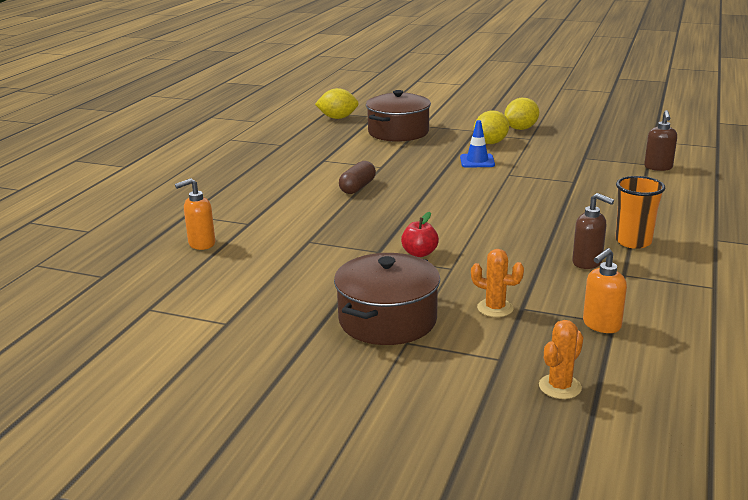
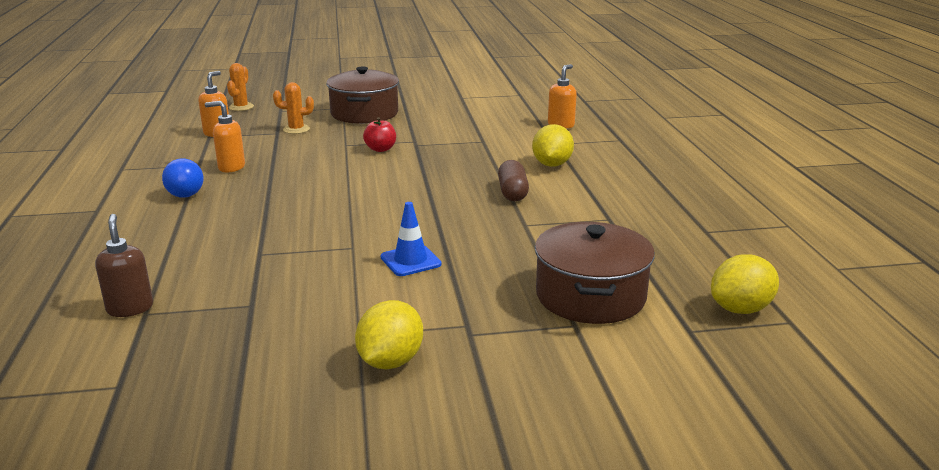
camera: 150 degrees right, 0 degrees up
yellow lemon [474,111,509,144] -> yellow lemon moved to [532,124,574,167]
brown soap dispenser [572,193,614,269] -> orange soap dispenser [205,101,245,172]
orange cup [615,176,665,249] -> blue light bulb [162,158,203,198]

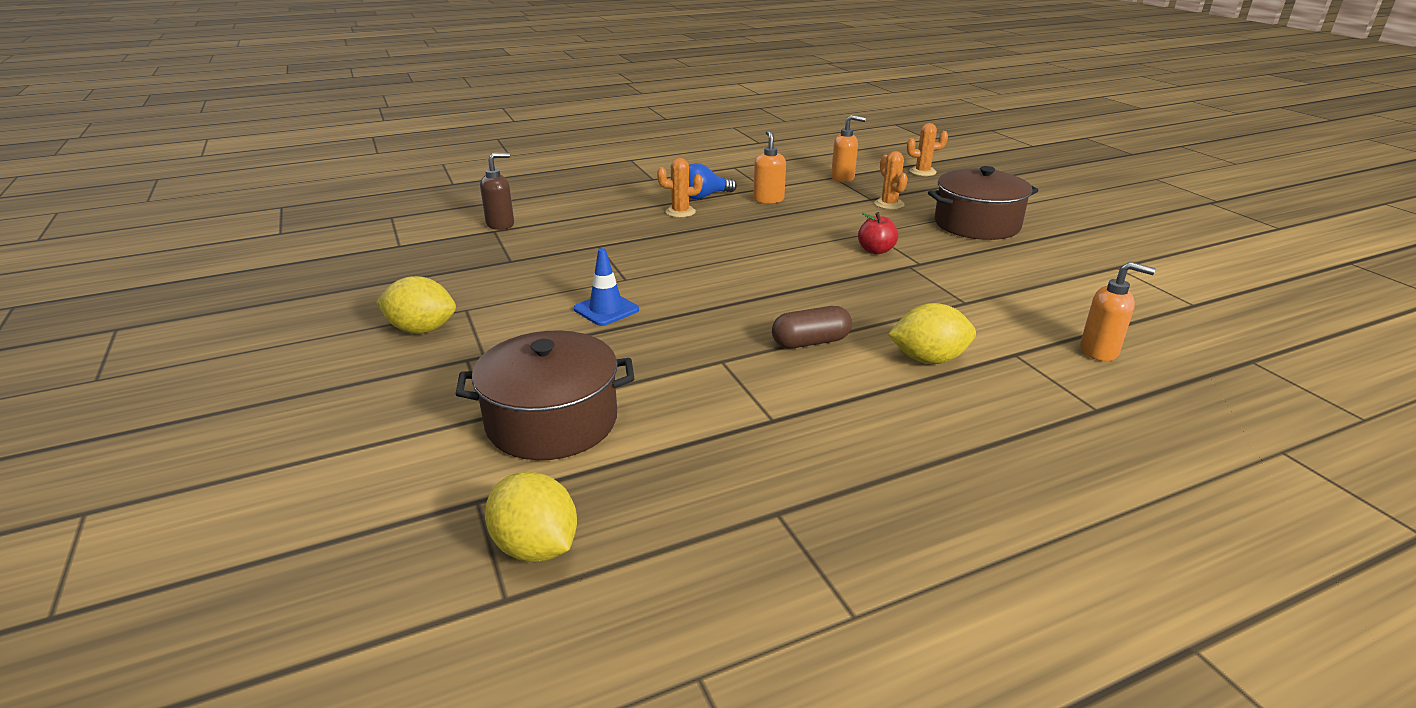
camera: 75 degrees right, 5 degrees up
none -> orange cactus [657,158,703,218]

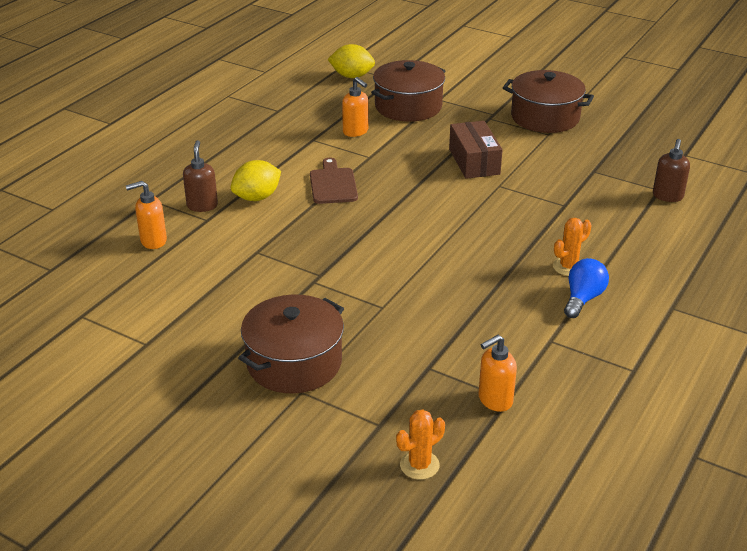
camera: 145 degrees right, 5 degrees up
yellow lemon [376,276,456,334] -> brown pot [503,70,594,133]
blue traffic cone [574,248,639,326] -> brown box [449,121,503,179]
orange soap dispenser [753,130,786,204] -> orange soap dispenser moved to [342,77,368,137]
brown capsule [772,306,852,348] -> brown cutting board [310,158,358,204]
red apple [858,212,898,254] -> none
orange cactus [874,151,908,210] -> none
none -> brown soap dispenser [183,140,218,212]

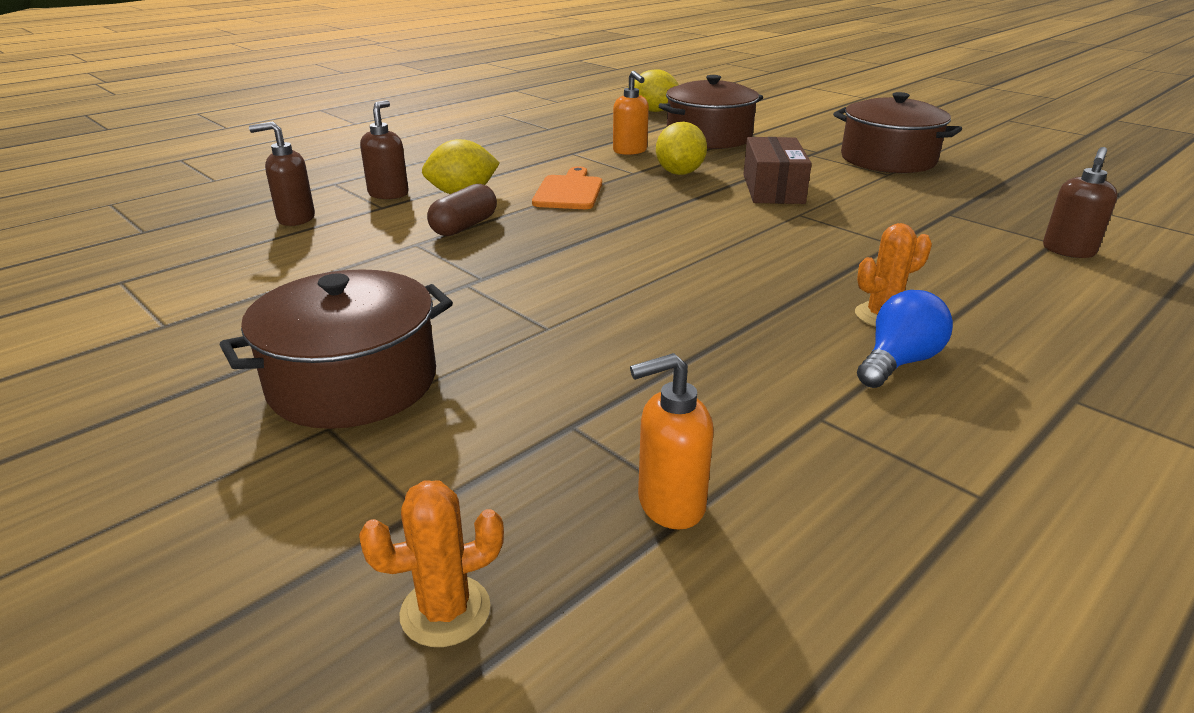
camera: 15 degrees right, 5 degrees down
orange soap dispenser [126,181,167,249] -> brown soap dispenser [249,121,315,226]
brown cutting board [310,158,358,204] -> orange cutting board [532,166,602,209]
none -> brown capsule [427,184,497,236]
none -> yellow lemon [656,122,707,175]

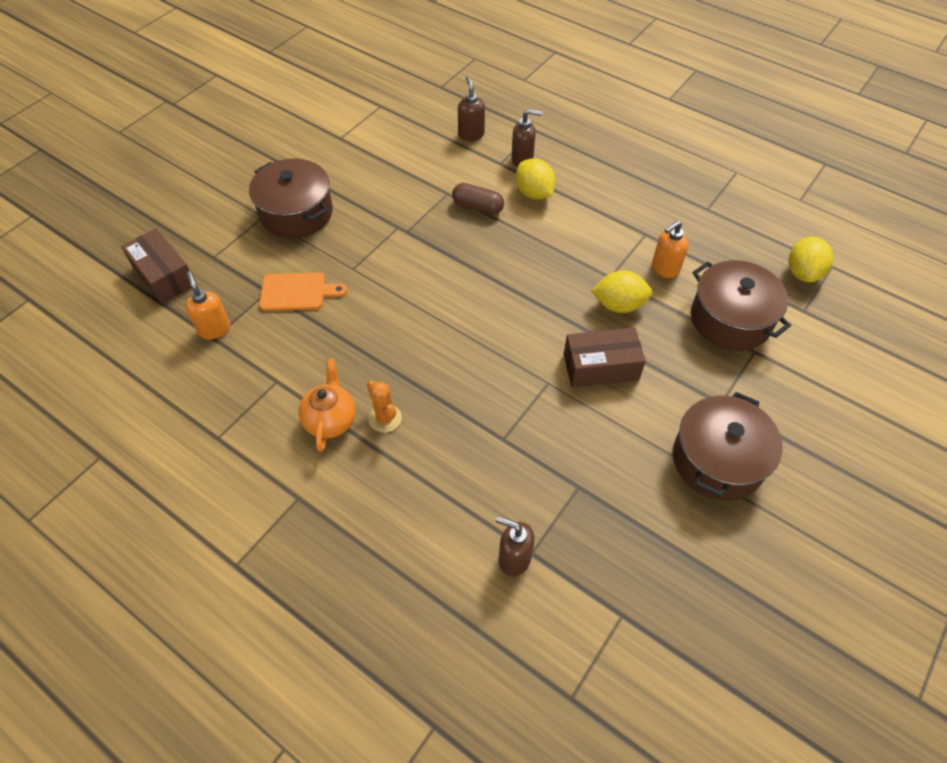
camera: 80 degrees right, 25 degrees up
orange cactus [359,480,504,647] -> brown box [121,228,192,304]
orange cutting board [532,166,602,209] -> orange cutting board moved to [259,273,347,311]
blue light bulb [857,290,953,388] -> orange teapot [298,358,356,452]

